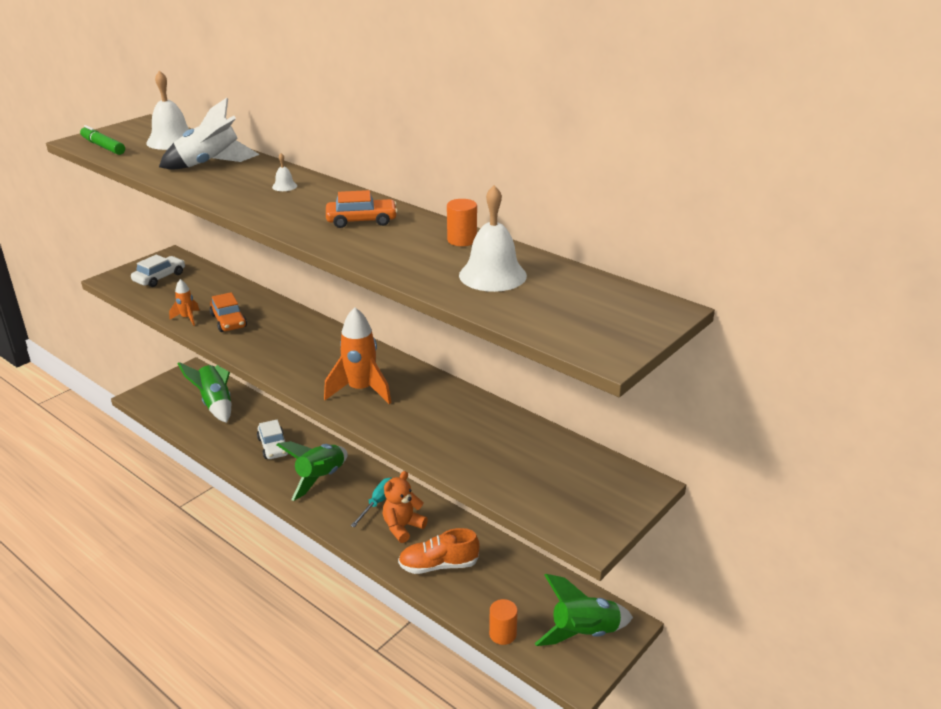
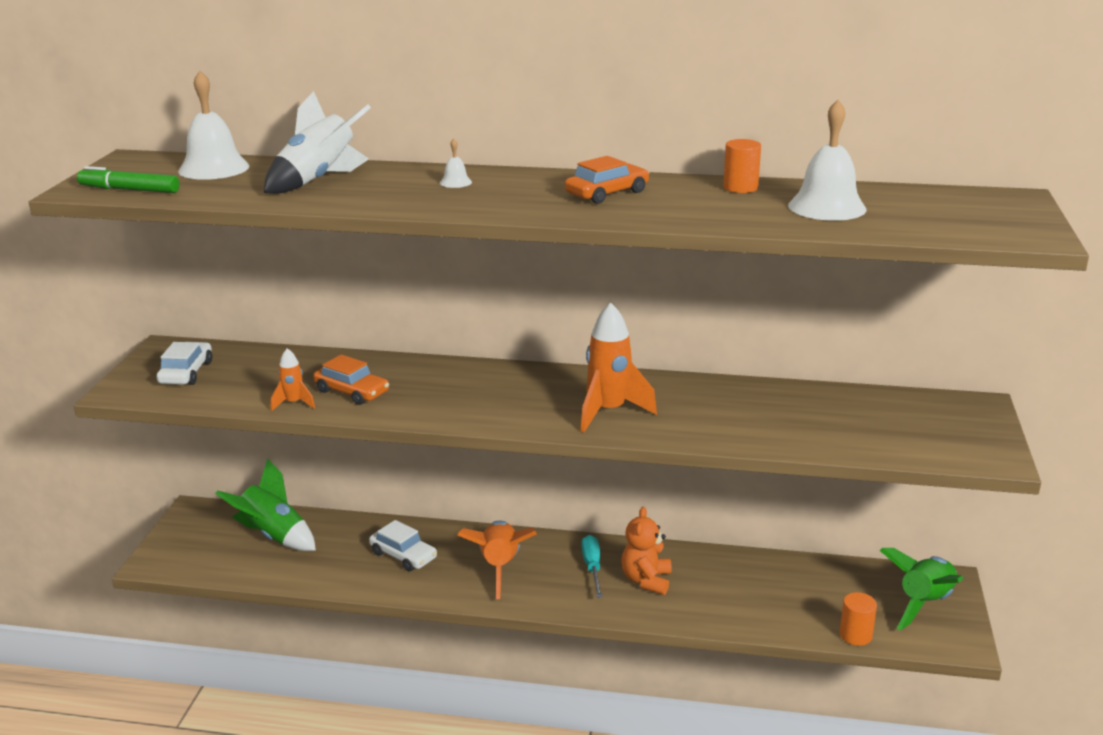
camera: 30 degrees left, 5 degrees down
green rocket [277,441,348,501] -> orange rocket [457,521,537,599]
orange shoe [398,528,480,574] -> none

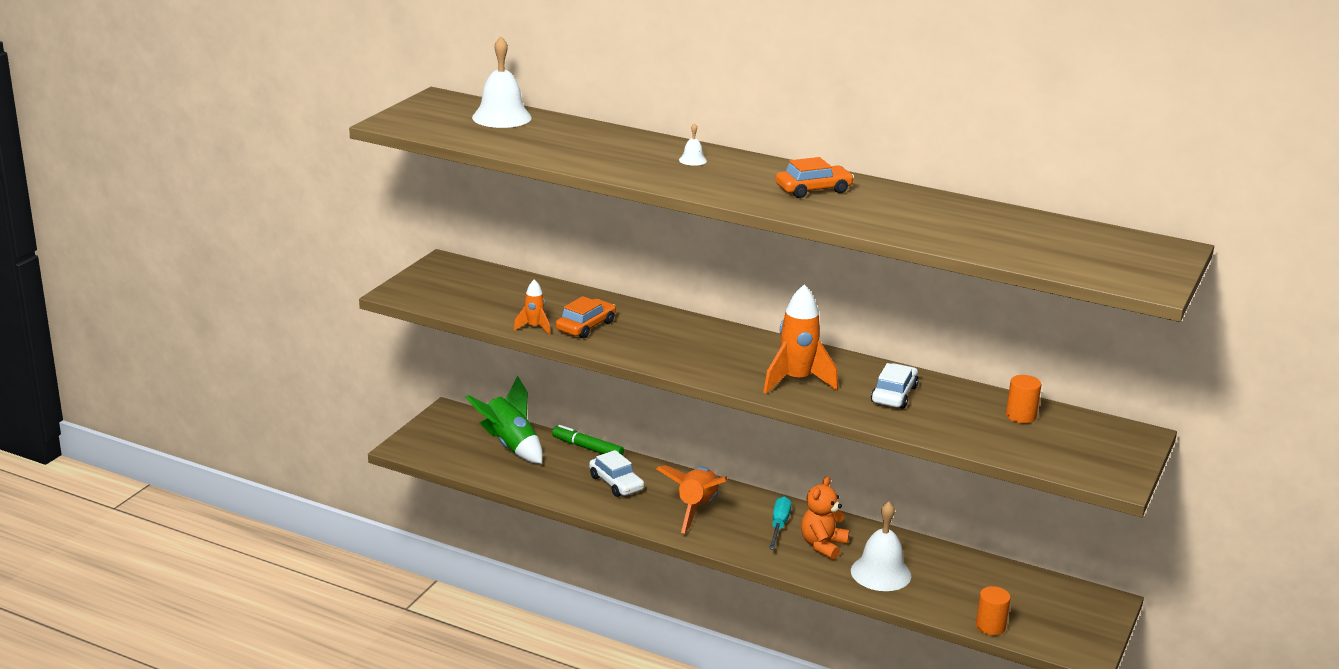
camera: 15 degrees right, 0 degrees up
green marker [77,166,179,193] -> green marker moved to [552,425,624,456]
white car [157,342,212,385] -> white car moved to [871,363,919,409]
white rocket [264,91,371,194] -> none
orange car [313,354,389,405] -> orange car turned 105 degrees counterclockwise [555,296,616,338]
orange cylinder [723,139,761,193] -> orange cylinder moved to [1006,375,1041,423]
white bell [788,100,866,221] -> white bell moved to [851,501,911,591]
green rocket [879,548,964,631] -> none

